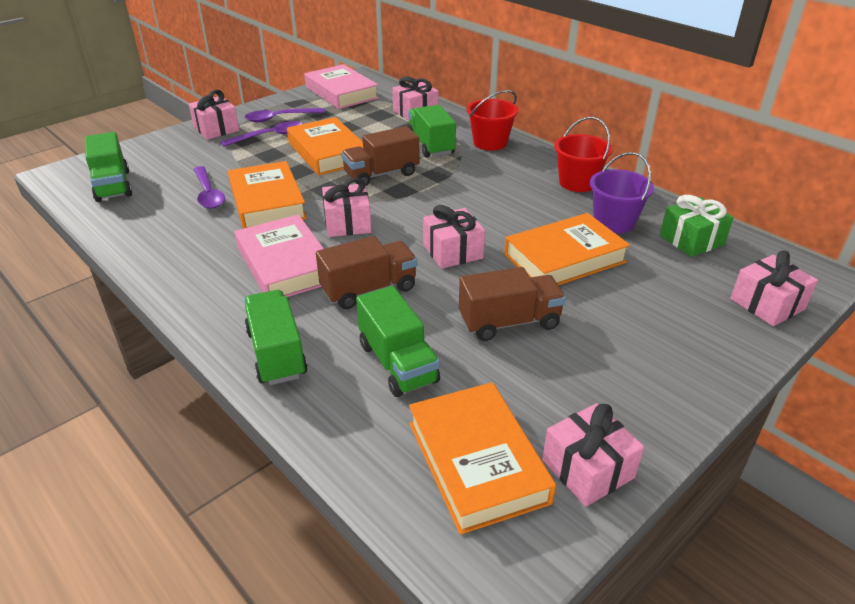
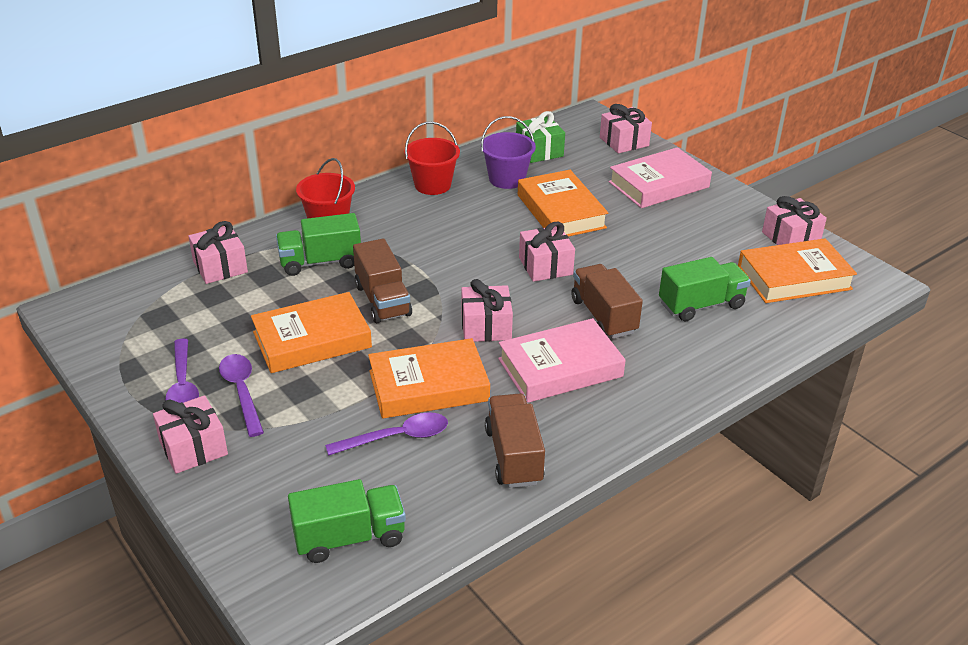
camera: 85 degrees left, 0 degrees up
green truck [244,290,308,385] -> none
pink book [304,64,379,109] -> pink book moved to [609,147,712,208]
brown truck [459,267,566,341] -> brown truck moved to [485,393,545,488]

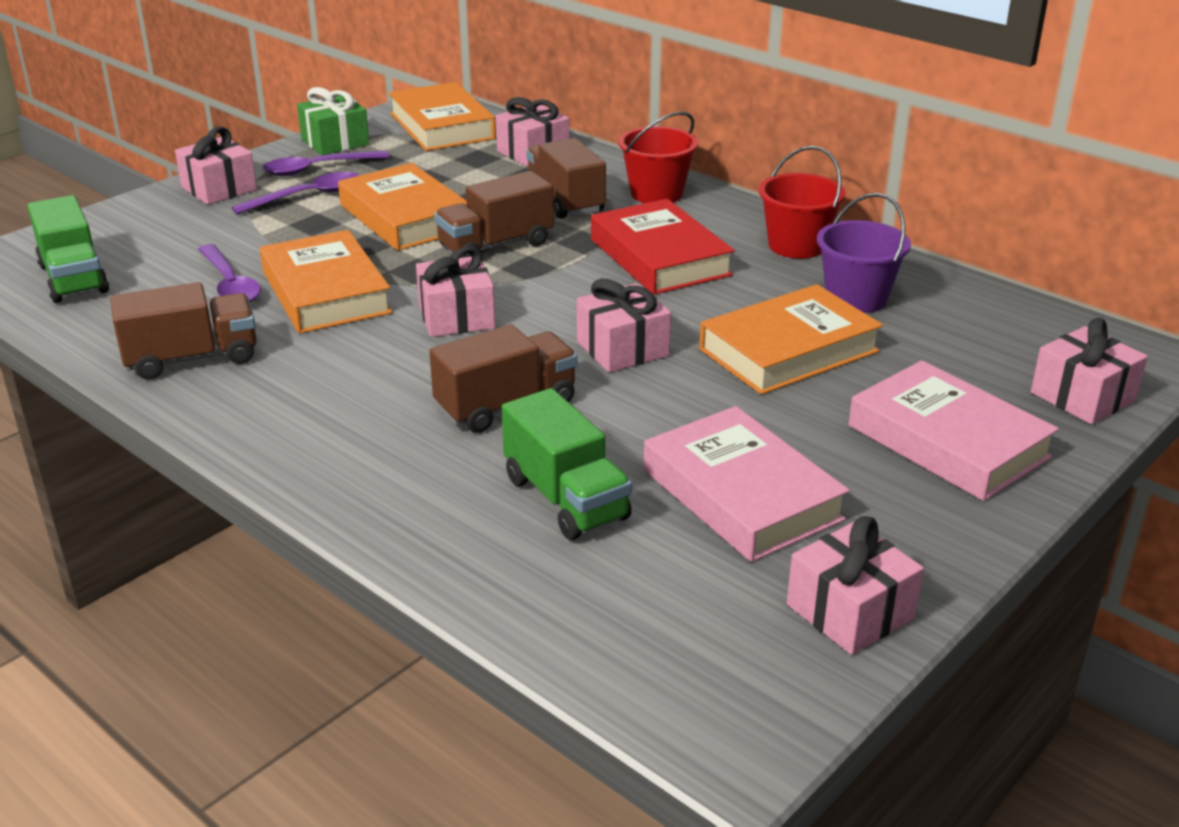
camera: 80 degrees right, 5 degrees down
green truck [276,213,361,276] -> brown truck [526,138,606,219]
pink book [498,318,625,403] -> pink book moved to [643,406,849,562]
green gift [516,111,565,163] -> green gift moved to [297,87,369,155]
orange book [738,238,857,303] -> orange book moved to [388,82,496,151]
none -> red book [591,199,735,295]

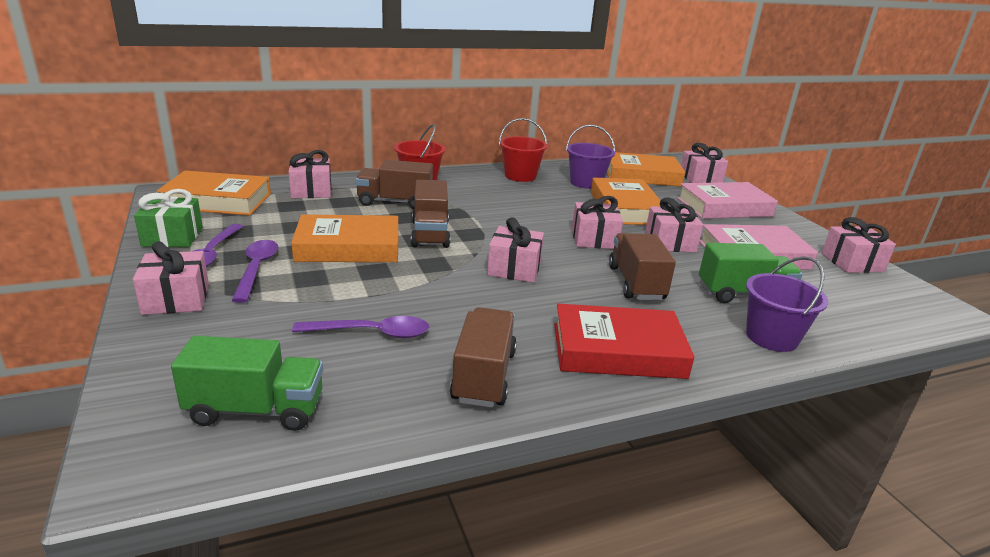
camera: 65 degrees left, 5 degrees down
orange book [260,230,392,333] -> orange book moved to [607,152,685,187]
red book [591,199,735,295] -> red book moved to [554,304,695,379]
none -> pink gift [645,197,703,252]
none -> purple bucket [746,256,828,352]

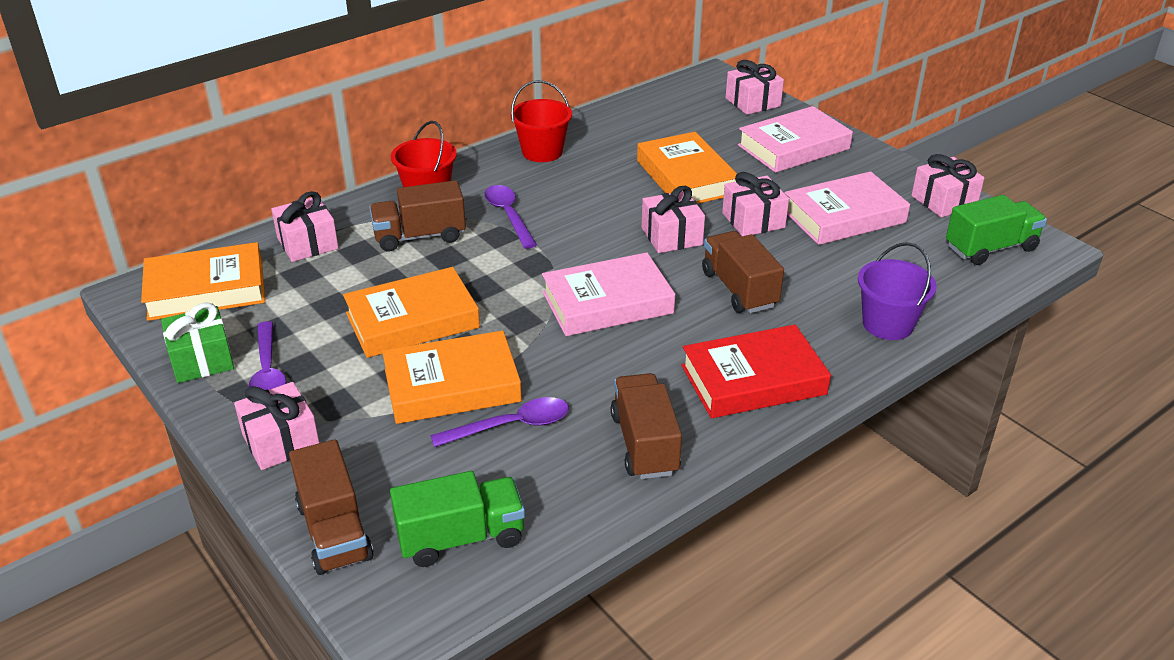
camera: 15 degrees left, 10 degrees up
purple spoon [231,240,278,303] -> purple spoon moved to [484,185,537,249]
brown truck [411,180,450,248] -> brown truck moved to [289,439,374,575]
pink gift [487,217,544,283] -> pink book [542,252,675,336]
purple bucket [566,125,615,189] -> none
orange book [607,152,685,187] -> orange book moved to [382,331,522,424]
green truck [699,243,802,303] -> green truck moved to [946,195,1047,265]

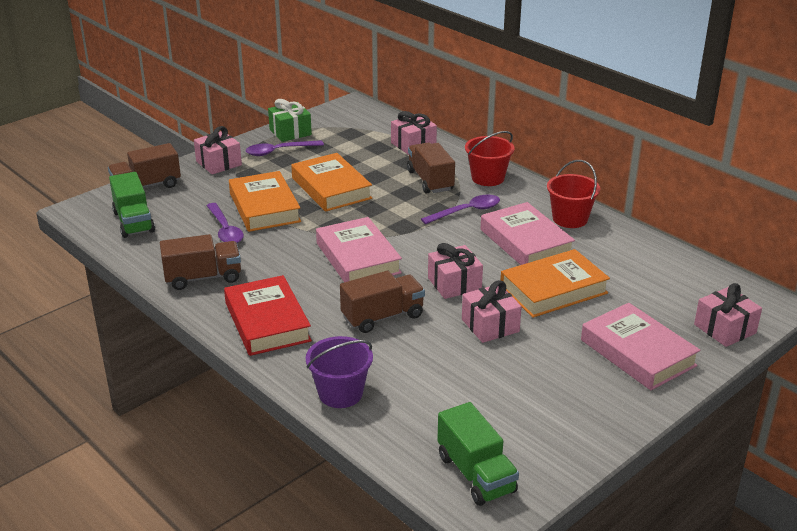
camera: 85 degrees right, 5 degrees down
orange book [141,242,265,321] -> none
pink book [785,171,910,245] -> pink book moved to [480,202,575,265]
pink gift [911,154,984,217] -> none

